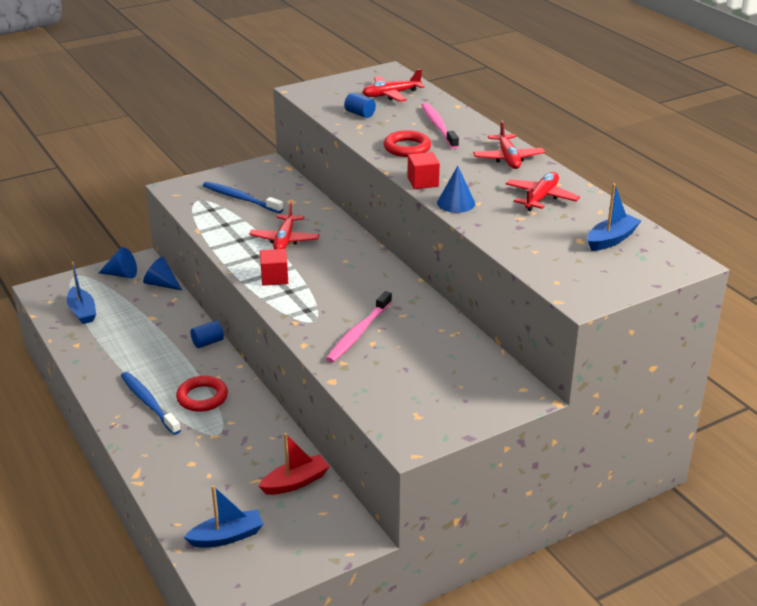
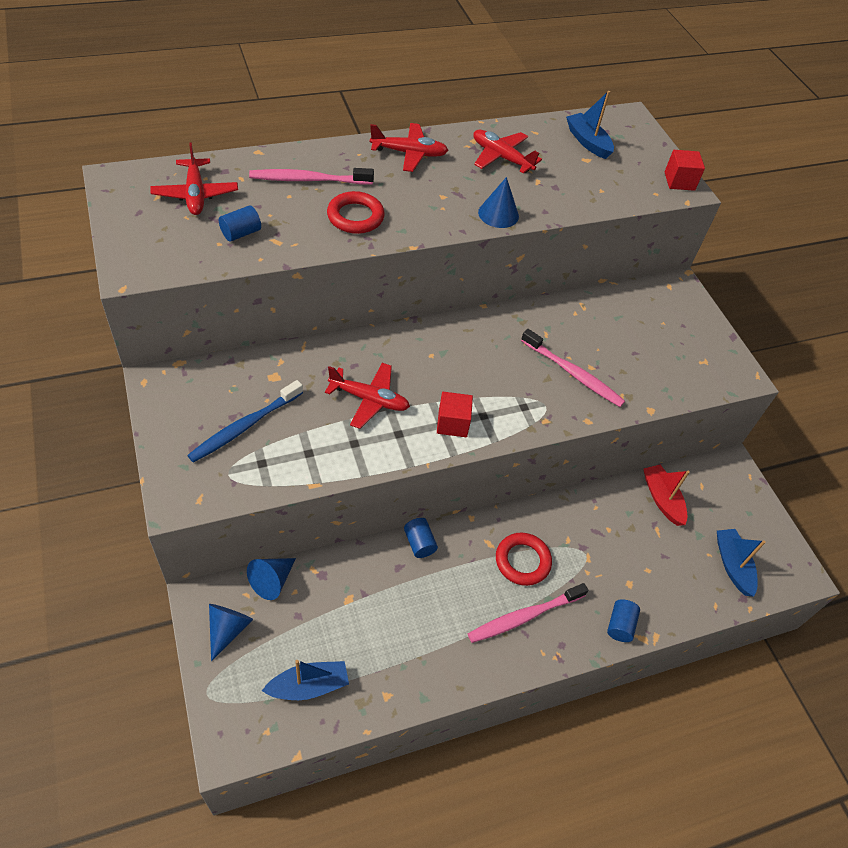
camera: 85 degrees left, 20 degrees up
blue toothbrush [121,372,181,435] -> pink toothbrush [468,583,588,643]
red cube [407,152,440,189] -> red cube moved to [665,150,705,191]
none -> blue cylinder [607,599,640,642]

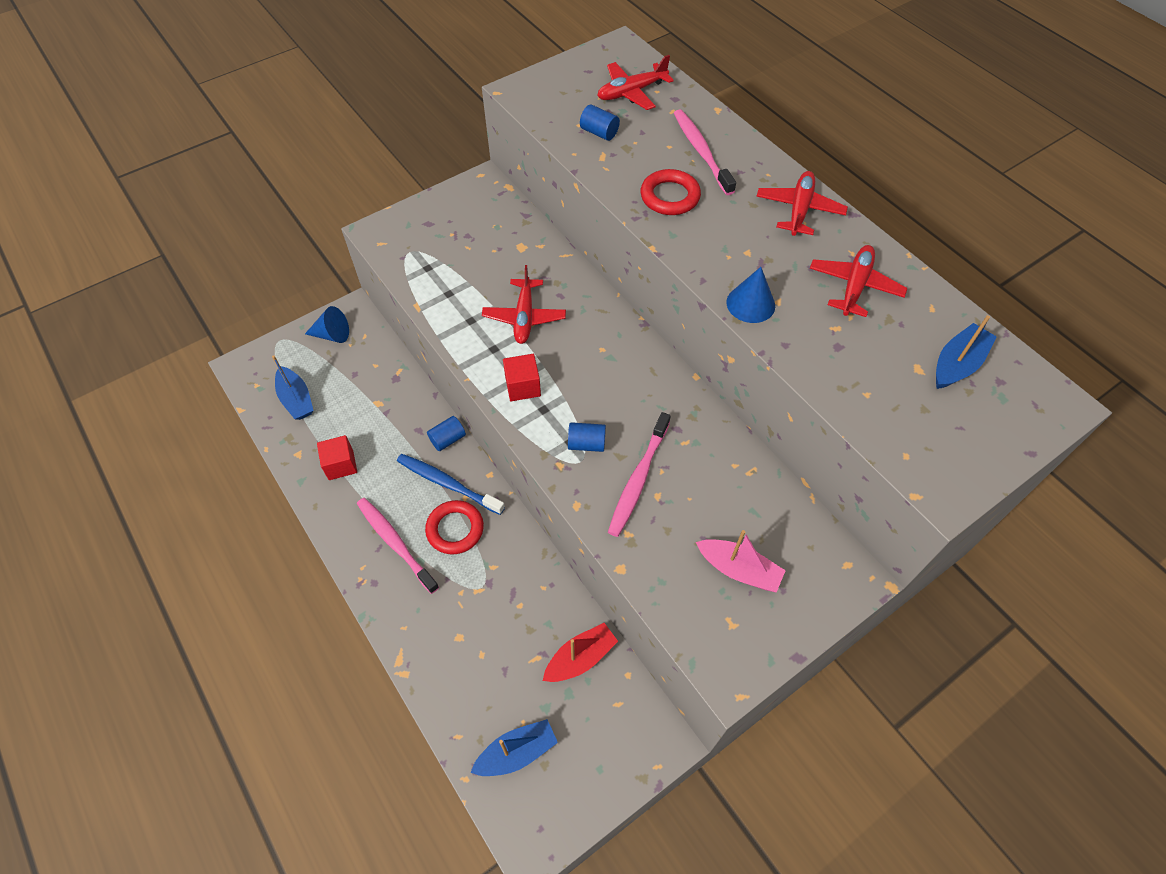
camera: 80 degrees right, 5 degrees up
blue toothbrush [187,380,303,463] -> blue toothbrush moved to [397,454,505,515]
blue cone [247,558,296,600] -> none
red plane [370,123,449,172] -> red plane turned 150 degrees counterclockwise [756,171,848,236]
blue cylinder [607,599,640,642] -> blue cylinder moved to [568,422,606,452]
red cube [665,150,705,191] -> red cube moved to [317,435,357,480]
none -> pink boat [696,530,786,593]

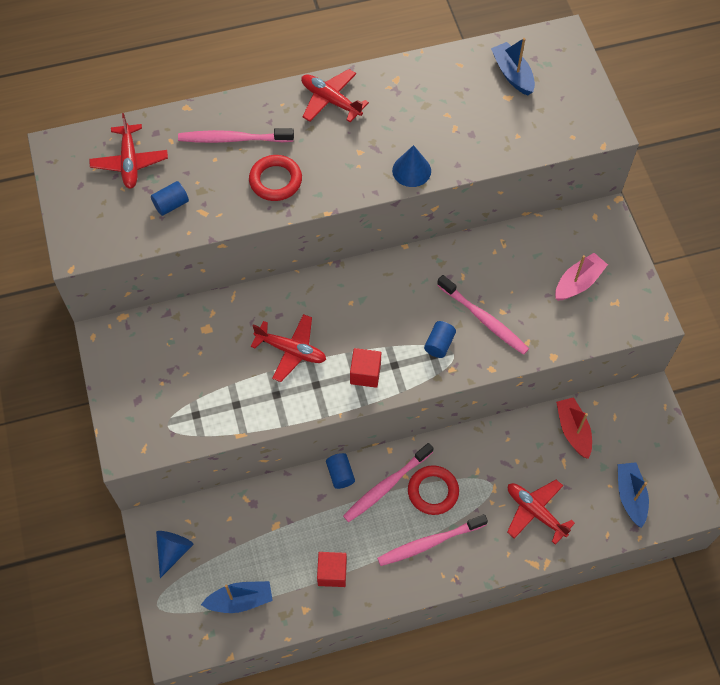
camera: 70 degrees left, 5 degrees up
blue toothbrush [397,454,505,515] -> pink toothbrush [343,443,433,522]
red plane [810,245,908,317] -> red plane moved to [507,480,575,545]

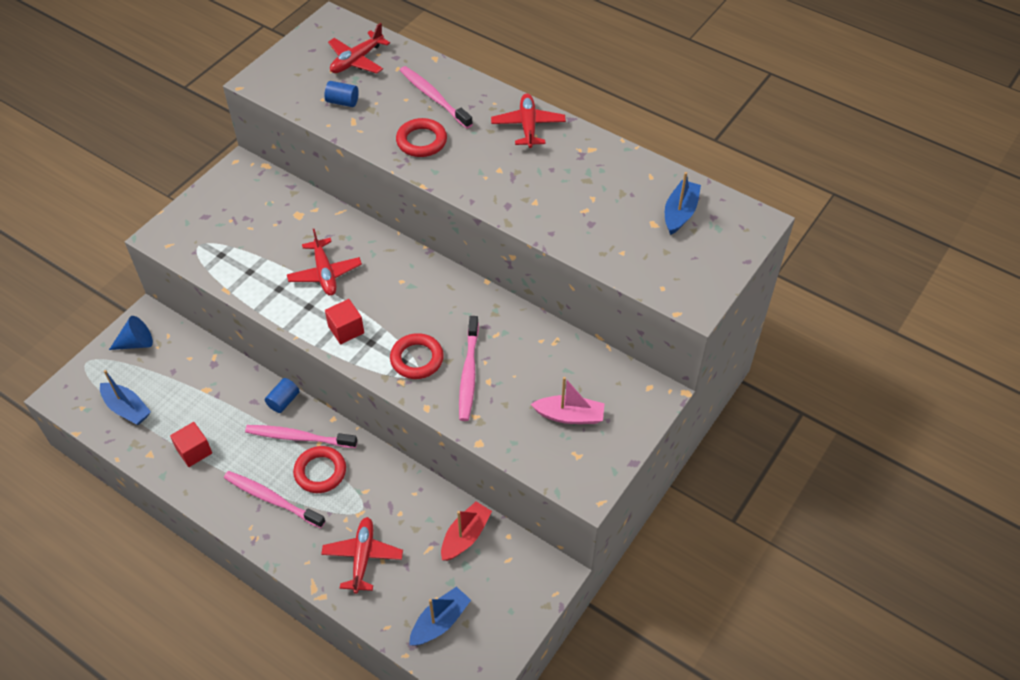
camera: 50 degrees right, 10 degrees down
blue cone [392,145,431,187] -> none
blue cylinder [424,321,456,358] -> red ring [390,333,444,379]

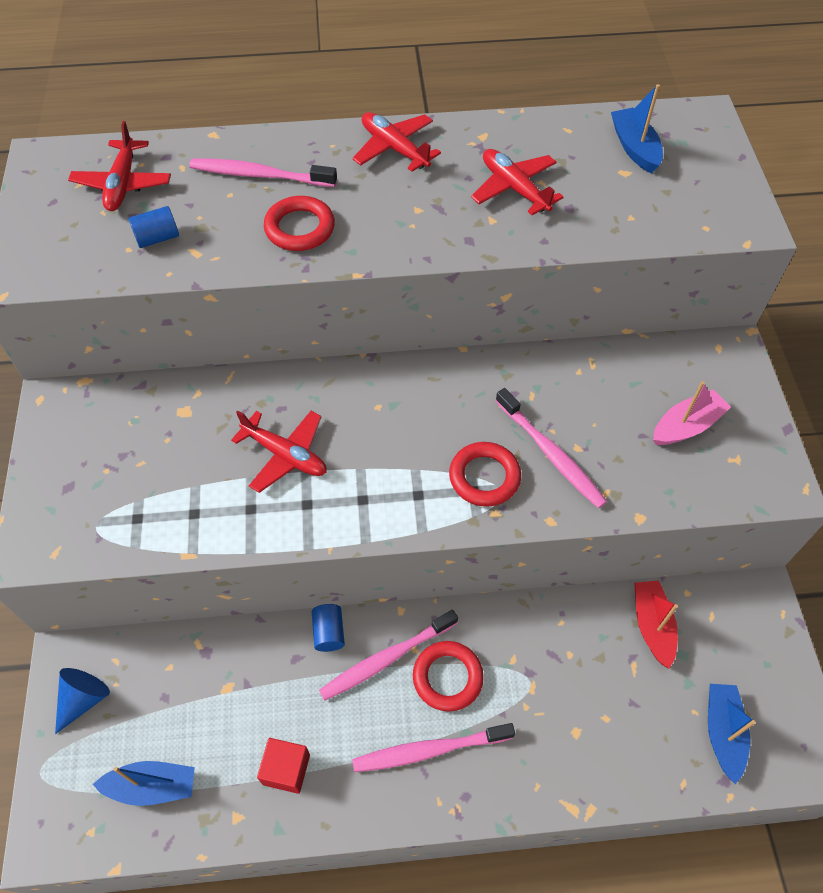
camera: 40 degrees left, 5 degrees up
red plane [321,517,403,594] -> red plane moved to [471,149,564,215]
red cube [325,299,364,344] -> none

